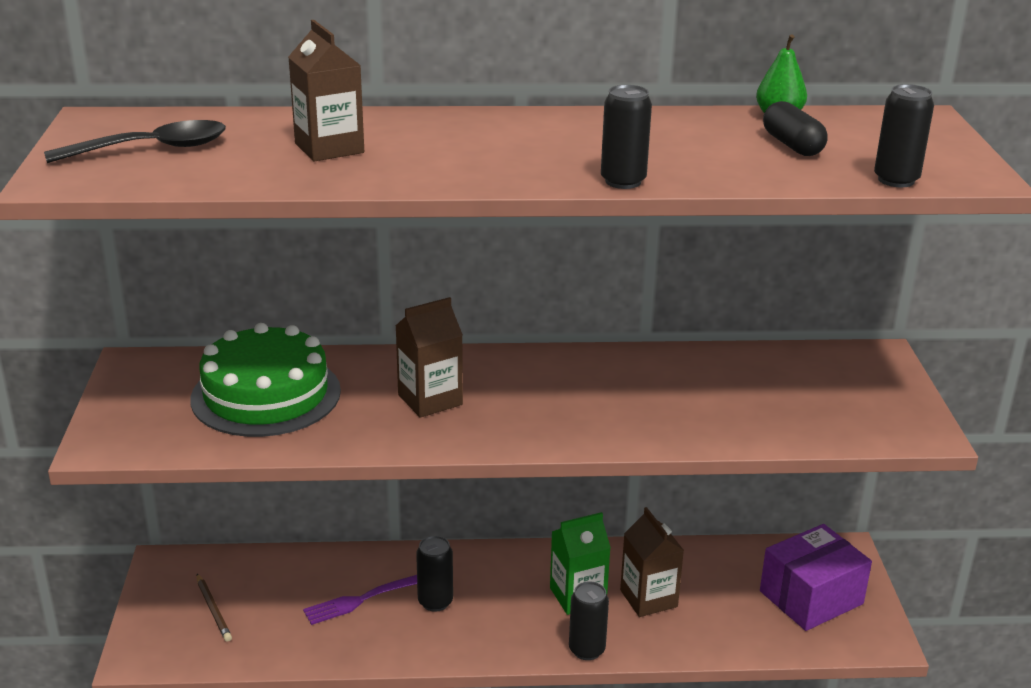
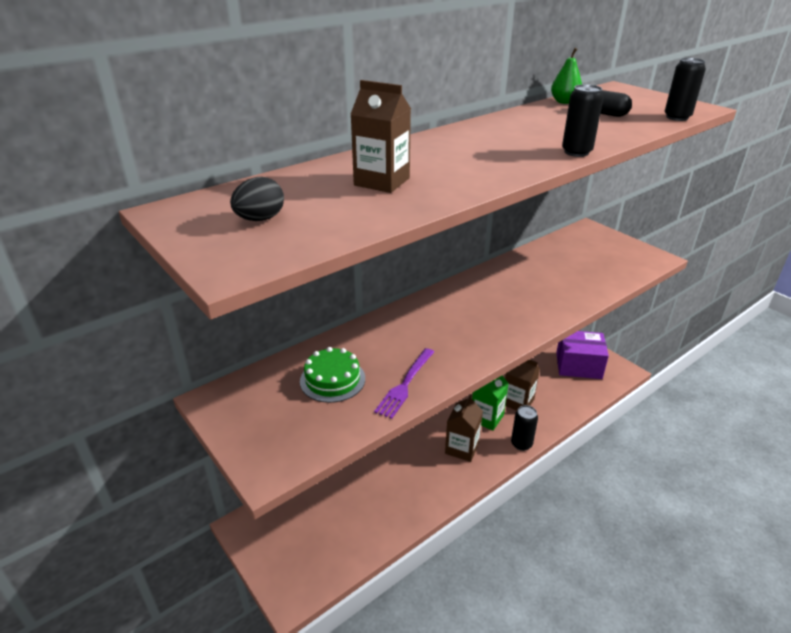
camera: 35 degrees left, 5 degrees up
black spoon [44,120,226,163] -> black egg [230,177,284,221]
green cake [190,323,341,437] -> green cake [300,347,365,403], size x0.60
brown pencil [197,574,232,642] -> none
purple fork [303,575,417,625] -> purple fork moved to [374,348,434,419]
brown carton [396,297,463,418] -> brown carton moved to [445,394,483,462]
black can [416,536,453,612] -> none
purple box [760,524,872,631] -> purple box turned 75 degrees clockwise [556,331,609,379]

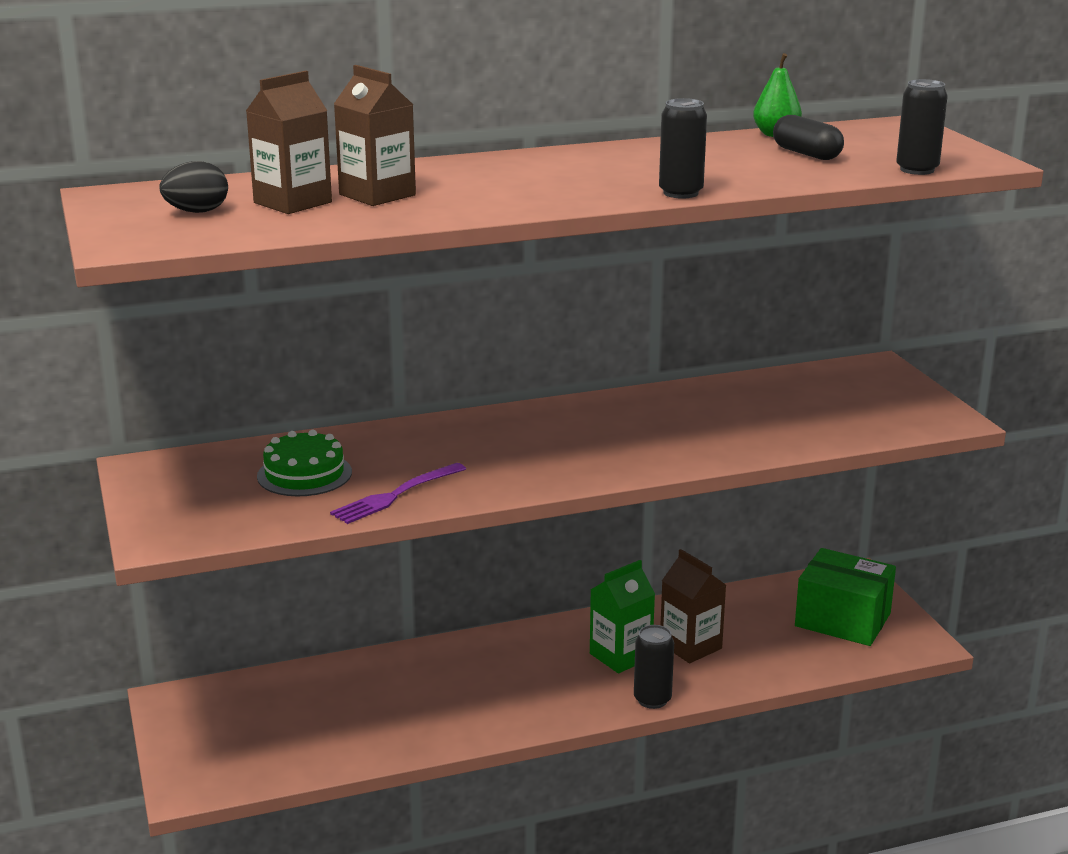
camera: 20 degrees right, 10 degrees down
brown carton [445,394,483,462] -> brown carton moved to [246,71,332,214]
purple box [556,331,609,379] -> green box [795,548,896,646]

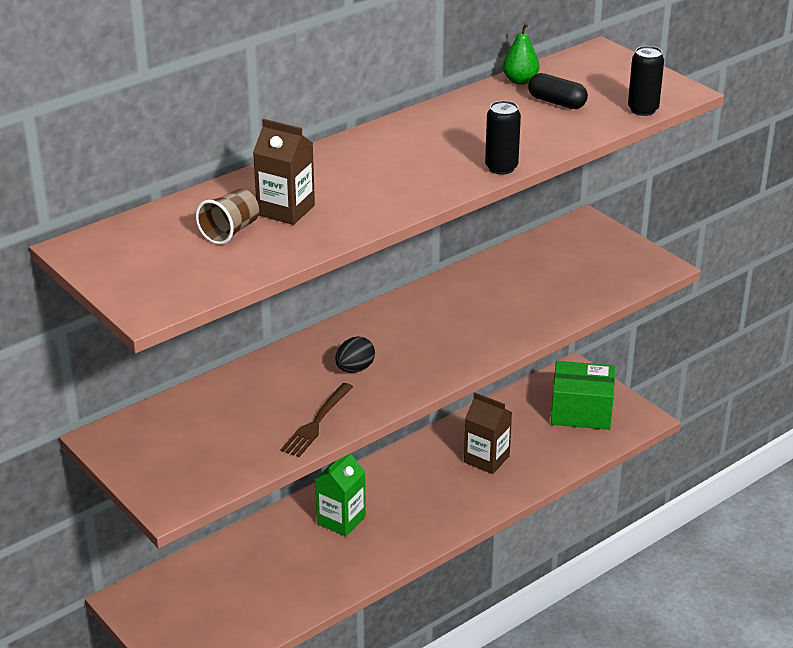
camera: 20 degrees left, 10 degrees up
black egg [159,161,228,213] -> black egg moved to [335,337,375,373]
brown carton [246,71,332,214] -> brown cup [196,189,259,245]
green cake [257,430,352,496] -> none
purple fork [330,463,466,524] -> brown fork [280,383,353,457]
green carton [590,560,655,673] -> green carton moved to [315,454,366,537]
black can [634,625,674,709] -> none

